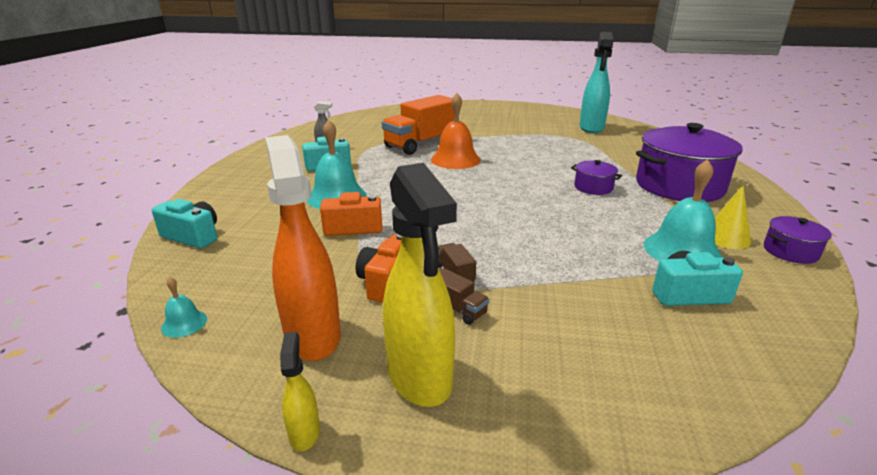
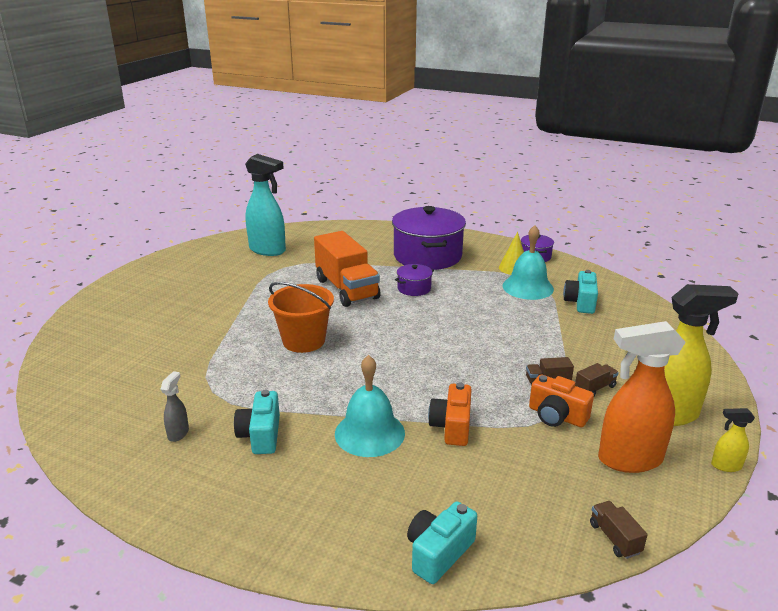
camera: 75 degrees left, 0 degrees up
turquoise bell [161,277,207,338] -> brown truck [590,501,648,559]
orange truck [381,95,454,155] -> orange truck moved to [314,231,381,307]
orange bell [431,93,481,169] -> orange bucket [268,282,334,353]

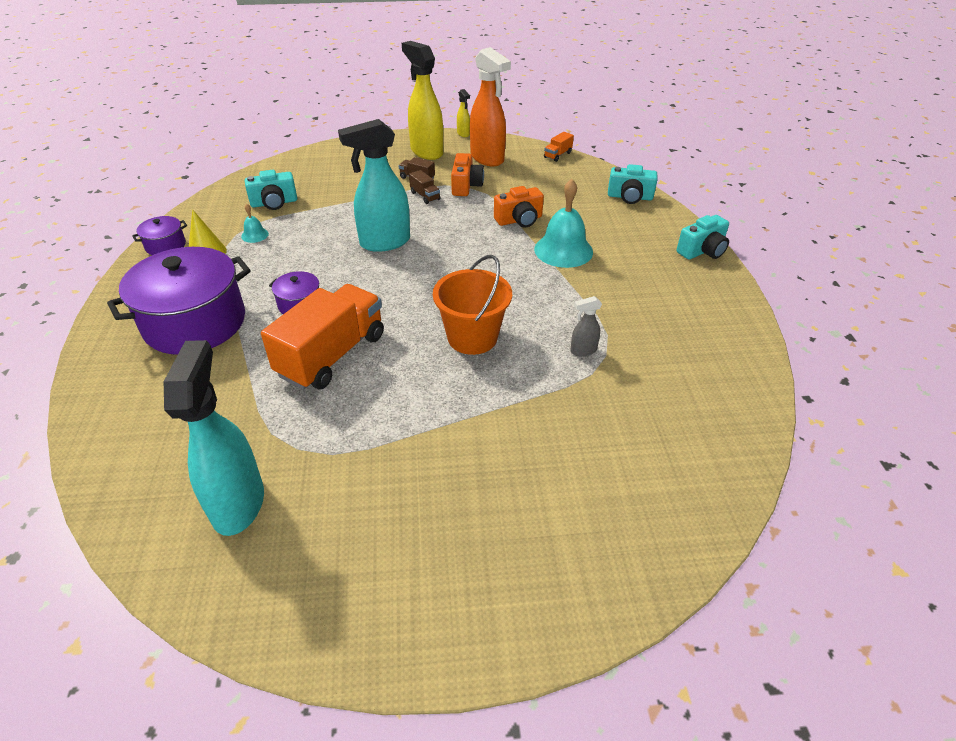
camera: 120 degrees left, 15 degrees up
grey spray bottle [161,371,189,442] -> grey spray bottle moved to [570,296,602,357]
turquoise camera [234,390,280,454] -> turquoise camera moved to [677,215,729,259]
turquoise bell [503,225,554,300] -> turquoise bell [241,204,269,243], size x0.47
brown truck [590,501,648,559] -> orange truck [544,132,574,162]
none -> turquoise spray bottle [338,119,410,252]

